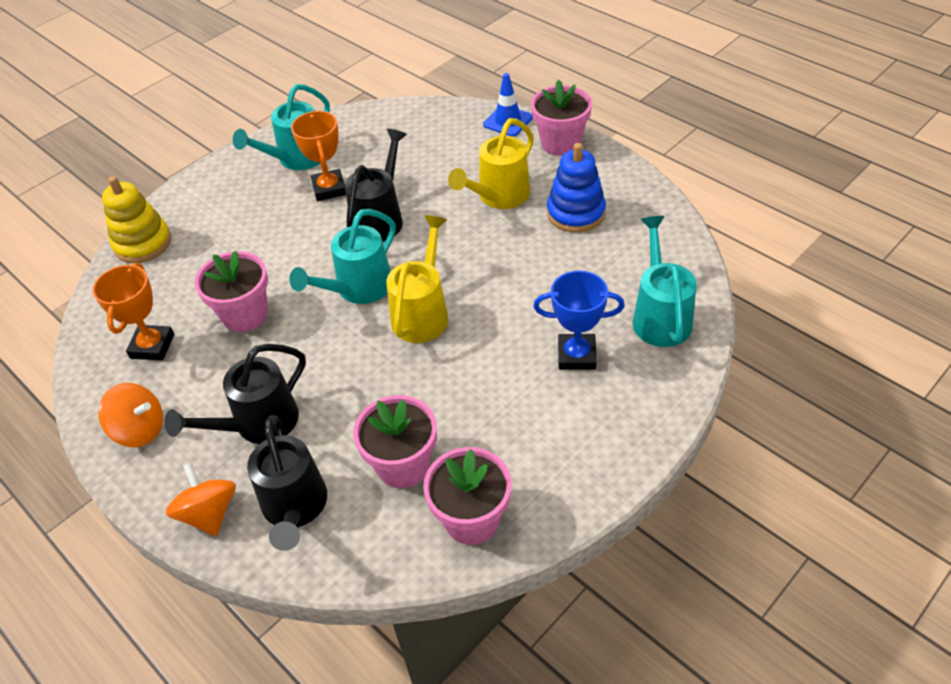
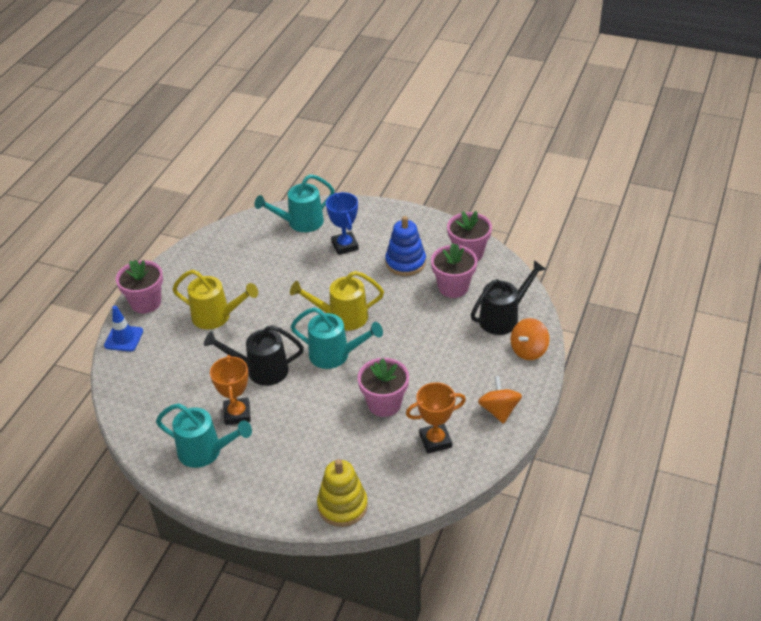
camera: 115 degrees left, 5 degrees down
black watering can [164,344,306,444] -> none
orange trophy [291,111,346,201] -> orange trophy turned 60 degrees counterclockwise [210,355,251,425]
blue stacking toy [547,143,606,233] -> blue stacking toy moved to [385,216,426,276]

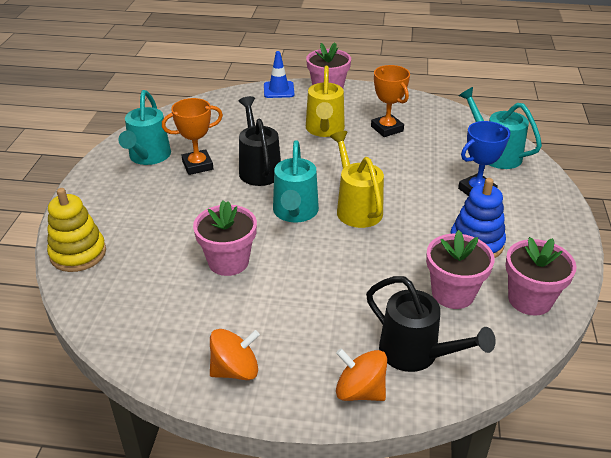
camera: 75 degrees right, 5 degrees down
orange trophy [406,382,466,454] -> orange trophy moved to [371,65,410,137]

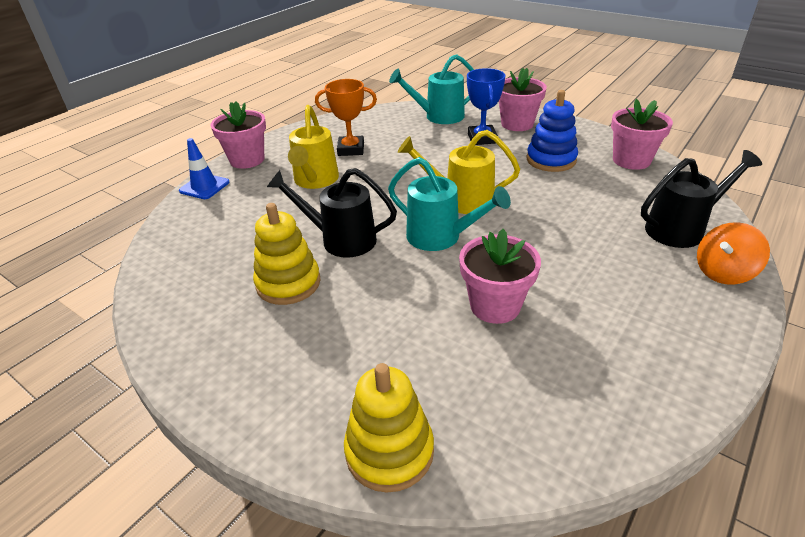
camera: 60 degrees left, 0 degrees up
turquoise watering can [118,90,171,165] -> none
orange trophy [162,98,223,175] -> yellow stacking toy [253,203,320,305]
orange spinning top [210,329,260,380] -> none
yellow watering can [306,66,345,137] -> yellow watering can turned 60 degrees clockwise [288,105,339,189]
pink flower pot [426,230,495,309] -> pink flower pot moved to [499,68,547,131]

